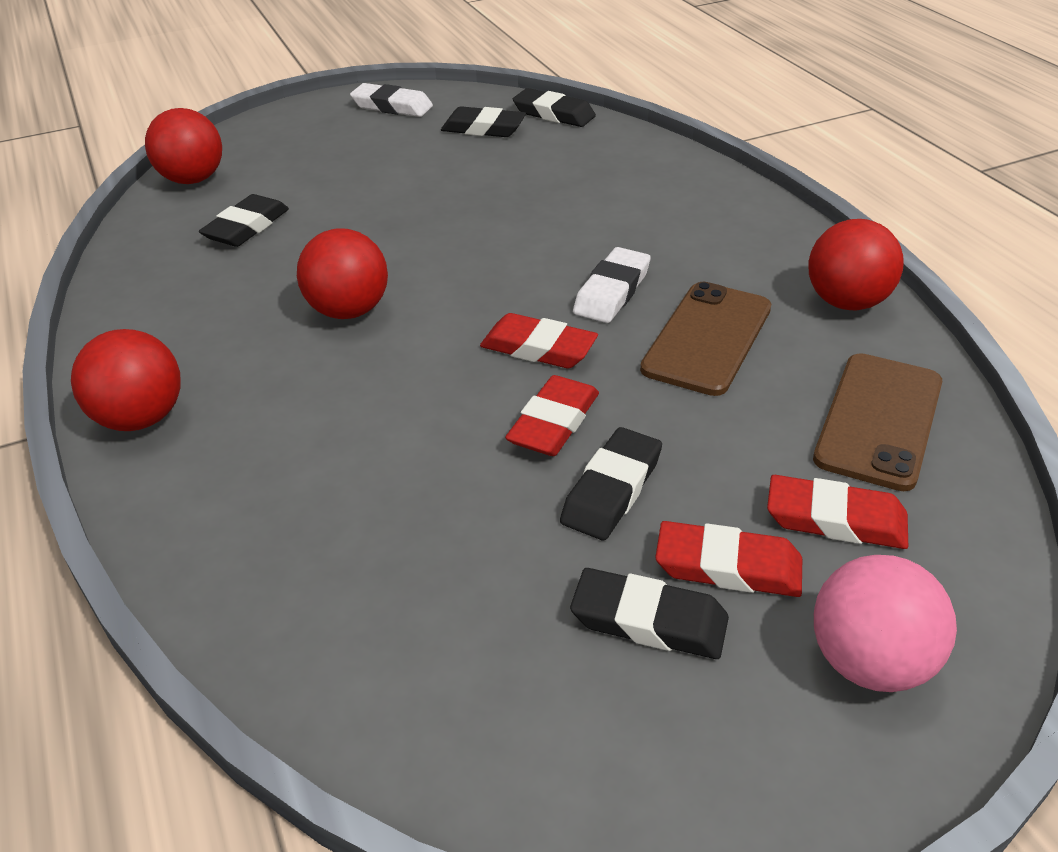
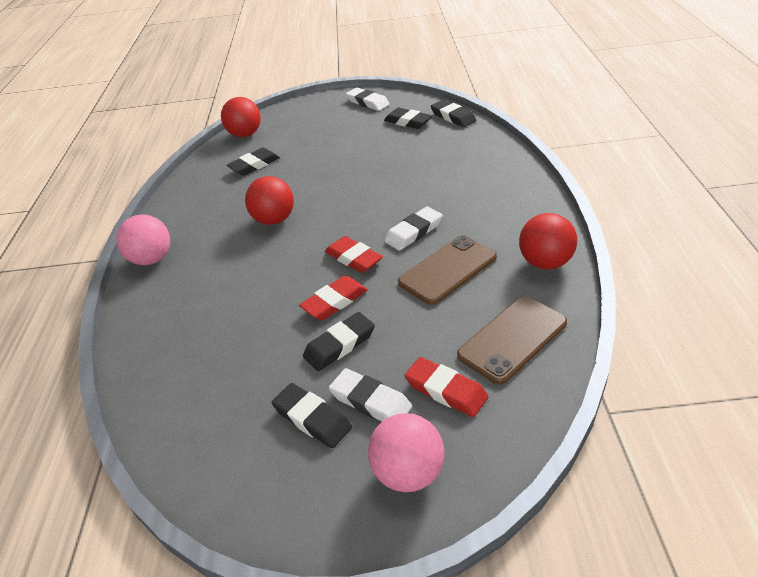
camera: 25 degrees right, 0 degrees up
red ball [71,329,181,431] -> pink ball [116,215,170,265]
red eraser [655,521,802,597] -> white eraser [329,368,412,421]

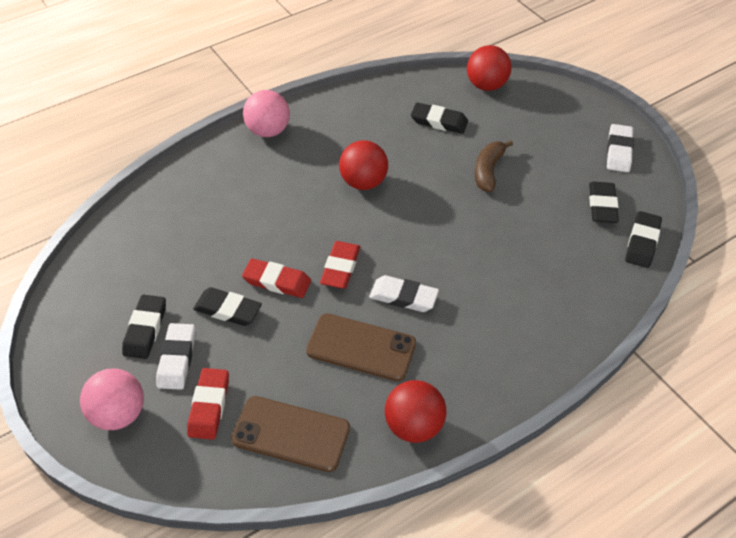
camera: 55 degrees right, 10 degrees up
none -> brown banana [475,140,513,192]

